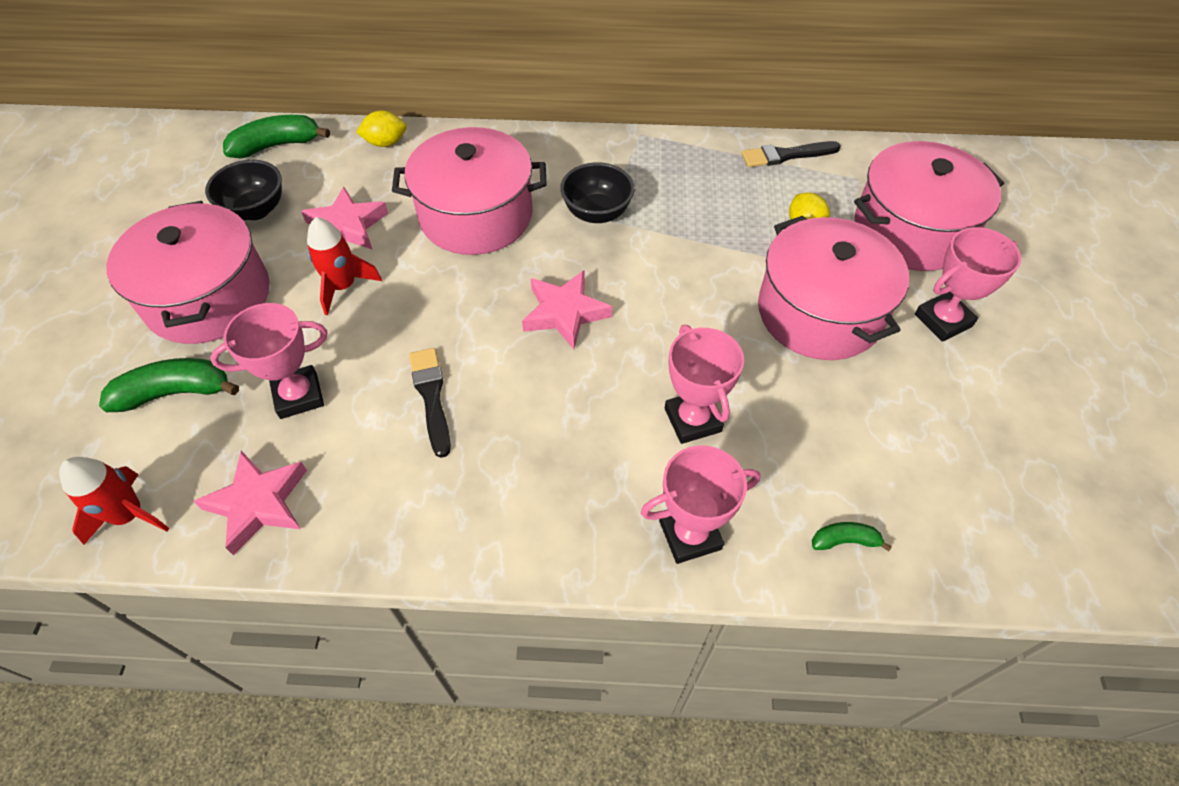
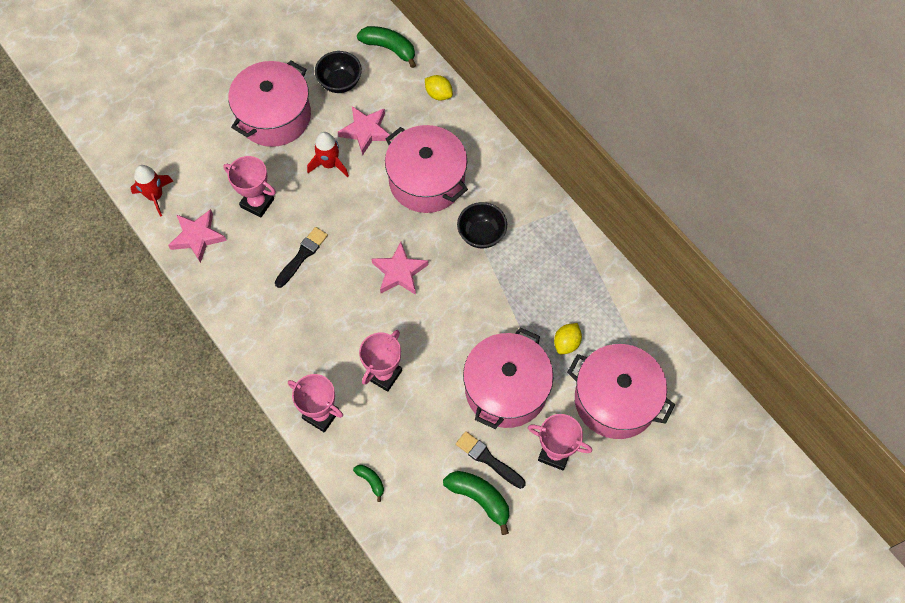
camera: 50 degrees right, 10 degrees up
green banana [99,358,239,412] -> green banana moved to [443,471,509,535]
black brush [741,141,841,167] -> black brush moved to [456,431,526,489]

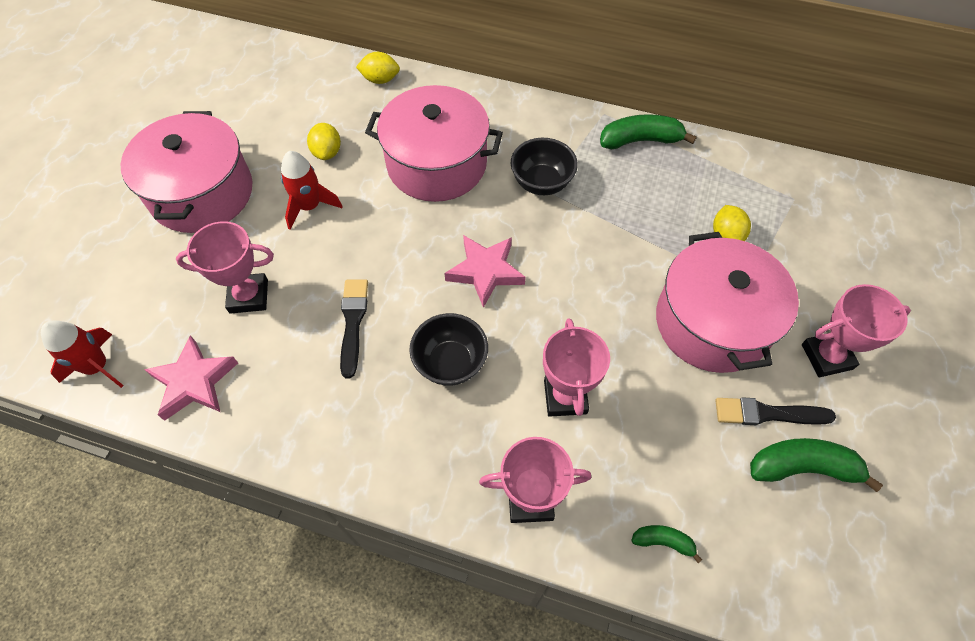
camera: 35 degrees left, 5 degrees down
black bowl [315,51,362,93] -> black bowl moved to [409,313,488,386]
pink star [338,106,392,155] -> yellow lemon [307,123,341,160]
green banana [357,26,416,68] -> green banana moved to [600,114,697,149]
pink pot [567,344,675,439] -> none

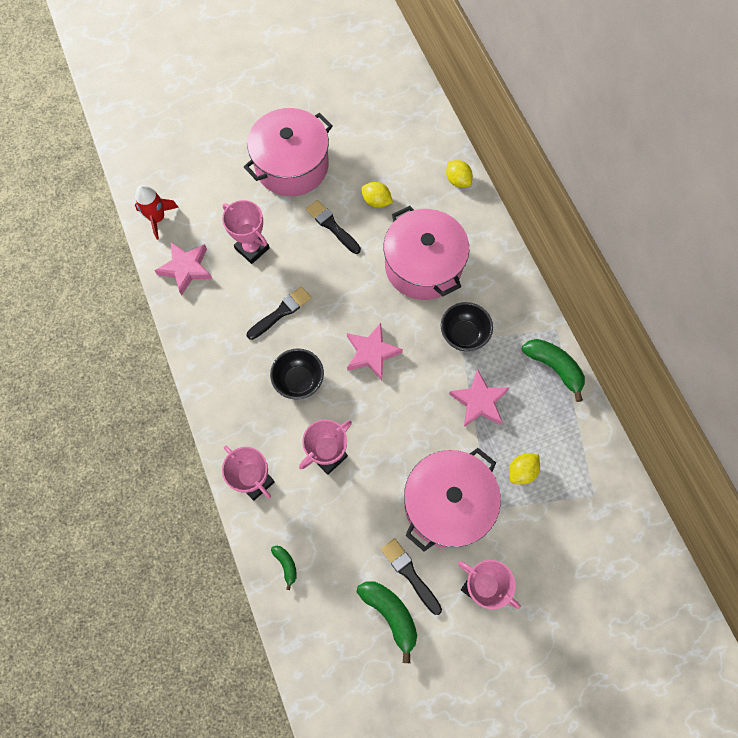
camera: 50 degrees right, 10 degrees up
red rocket [281,151,343,230] -> black brush [306,200,361,254]
yellow lemon [307,123,341,160] -> yellow lemon turned 75 degrees clockwise [361,182,393,208]
none -> pink star [449,369,509,427]

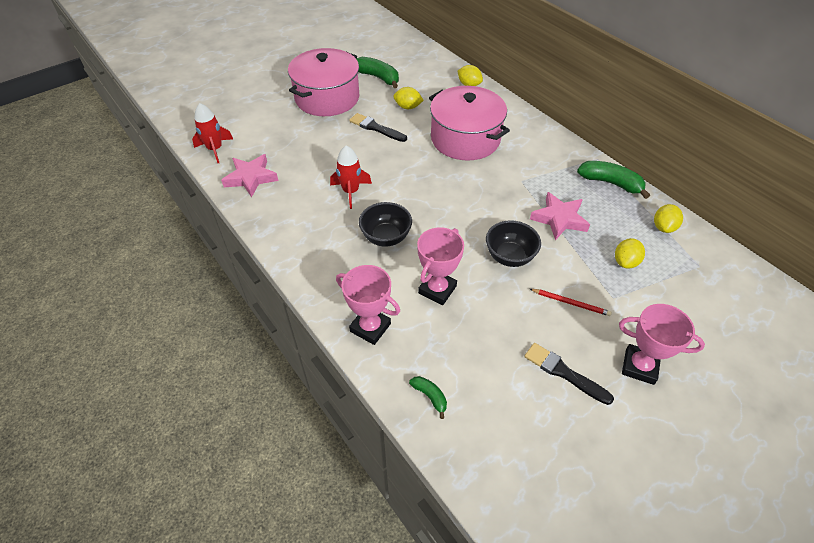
camera: 15 degrees left, 20 degrees down
pink trophy [222,200,269,264] -> none
black brush [247,286,311,340] -> red rocket [330,146,372,209]
pink star [347,323,403,380] -> none
green banana [357,581,417,663] -> green banana moved to [356,57,399,88]
pink pot [404,448,501,551] -> red pencil [530,289,612,316]
black bowl [441,302,493,351] -> black bowl moved to [486,220,541,267]
none -> yellow lemon [654,204,683,233]

